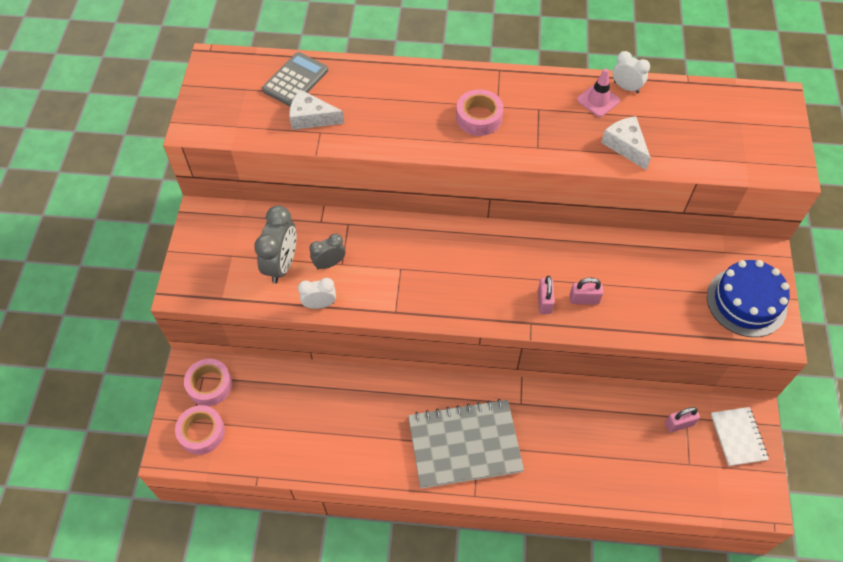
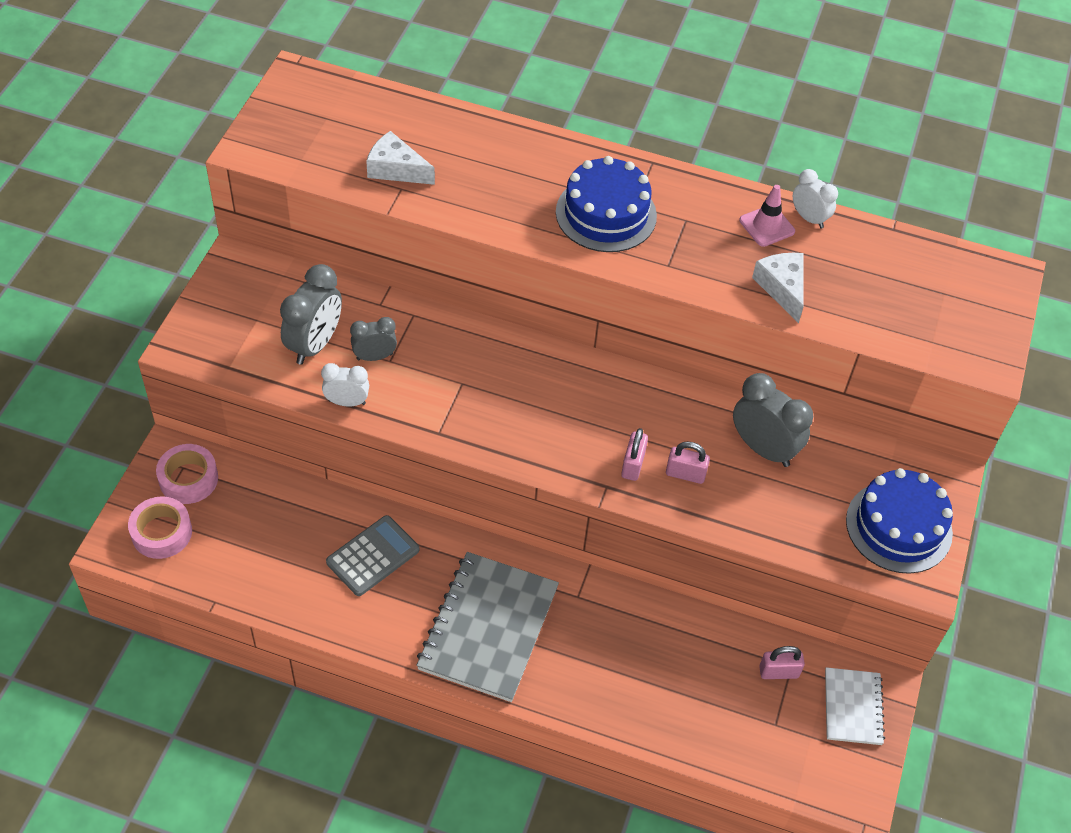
camera: 10 degrees right, 5 degrees down
grey calculator [262,52,328,106] -> grey calculator moved to [326,515,419,596]
grey notebook [408,399,524,489] -> grey notebook turned 75 degrees counterclockwise [416,552,559,702]
pink tape [456,89,503,136] -> blue cake [556,156,657,252]
none -> grey clock [733,373,813,467]

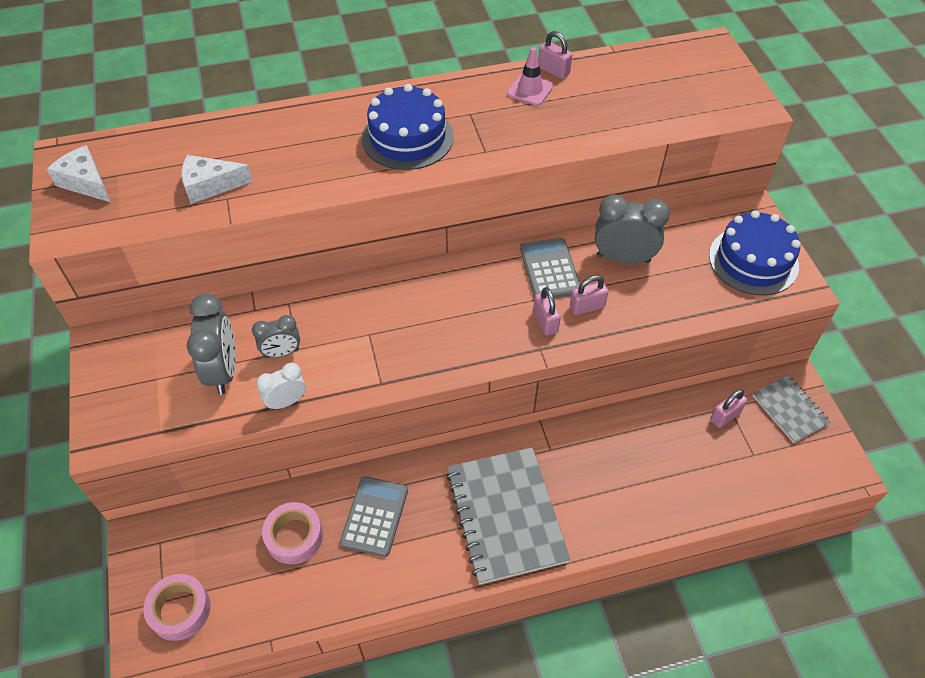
camera: 30 degrees left, 0 degrees up
pink tape [156,444,218,504] -> pink tape moved to [262,502,323,564]
grey clock [350,317,397,361] -> grey clock turned 150 degrees counterclockwise [252,315,300,358]
white cheese [752,253,804,323] -> white cheese moved to [47,145,110,202]
white clock [793,169,838,228] -> pink padlock [538,31,572,79]
white notebook [825,667,885,745] -> grey notebook [752,375,830,443]
none -> grey calculator [520,238,580,298]

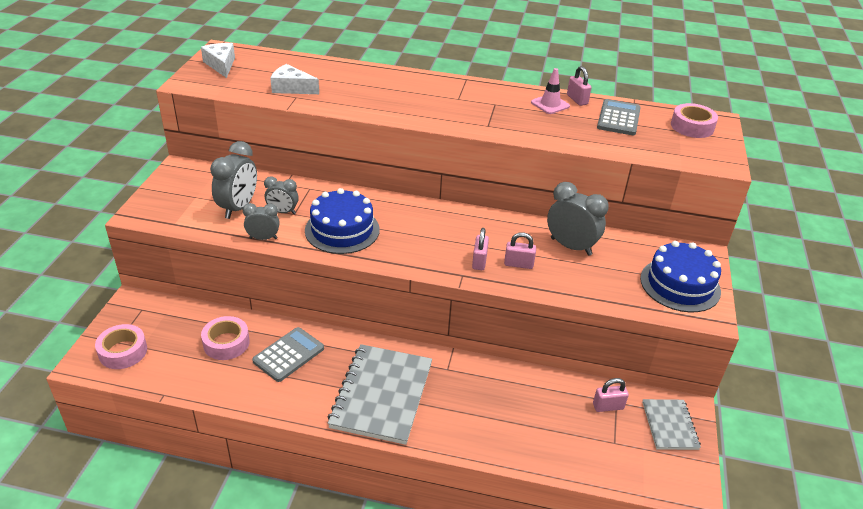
camera: 25 degrees right, 15 degrees down
white clock [256,363,306,410] -> grey clock [243,203,280,240]
blue cake [362,84,454,170] -> blue cake moved to [305,188,380,254]
grey calculator [520,238,580,298] -> grey calculator moved to [597,99,641,135]
none -> pink tape [671,103,718,138]

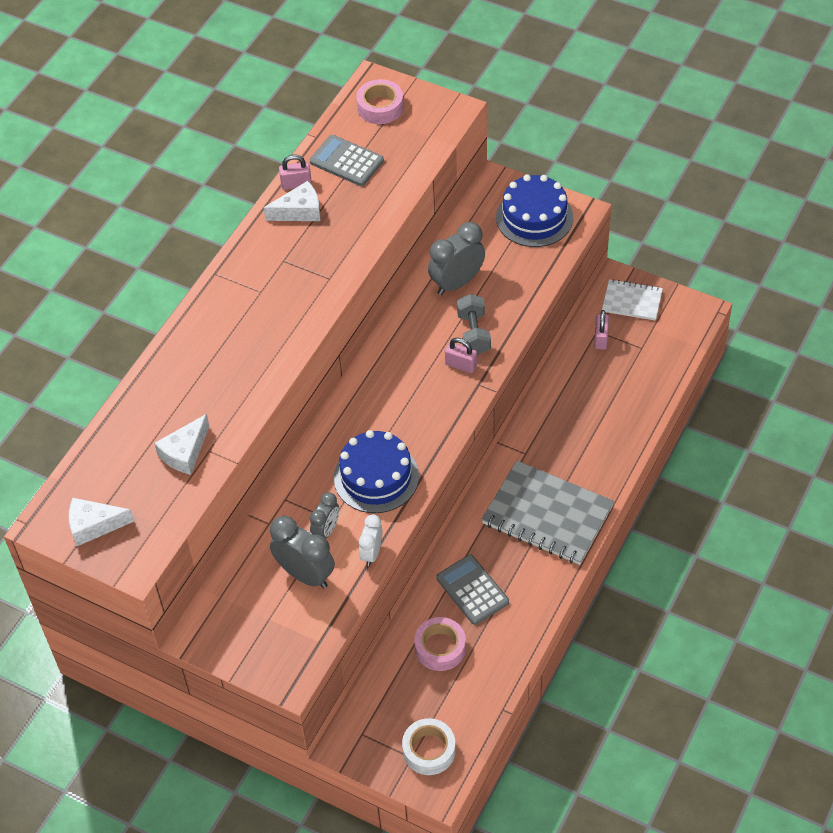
camera: 70 degrees left, 15 degrees up
pink tape [95,324,147,369] -> white tape [402,718,456,775]
grey clock [243,203,280,240] -> white clock [359,514,382,566]
pink padlock [504,232,536,269] -> grey dumbbell [457,294,491,355]
pink traffic cone [531,68,570,114] -> white cheese [264,181,320,221]
grey notebook [642,399,701,450] -> white notebook [602,279,663,321]

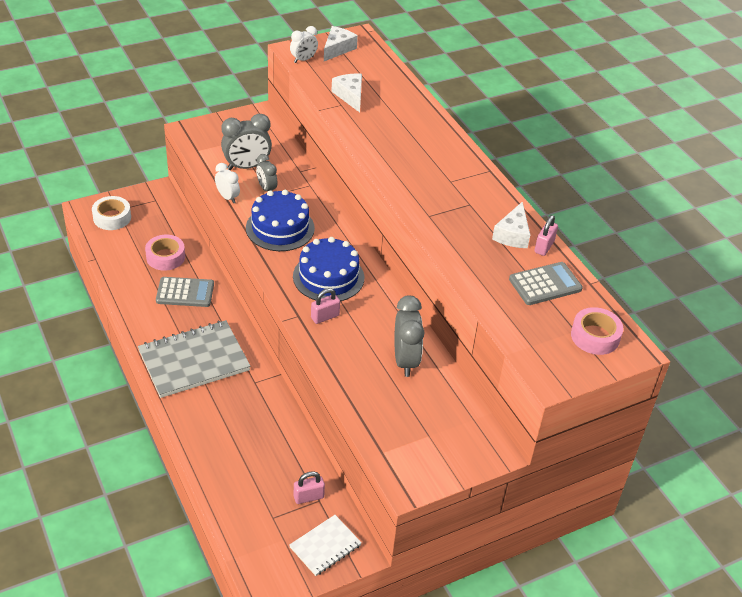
camera: 120 degrees right, 10 degrees down
grey dumbbell [457,294,491,355] -> none
blue cake [496,174,573,247] -> blue cake moved to [293,237,364,301]
pink padlock [594,310,609,350] -> pink padlock turned 60 degrees counterclockwise [294,471,325,504]
none -> white clock [290,26,318,63]

